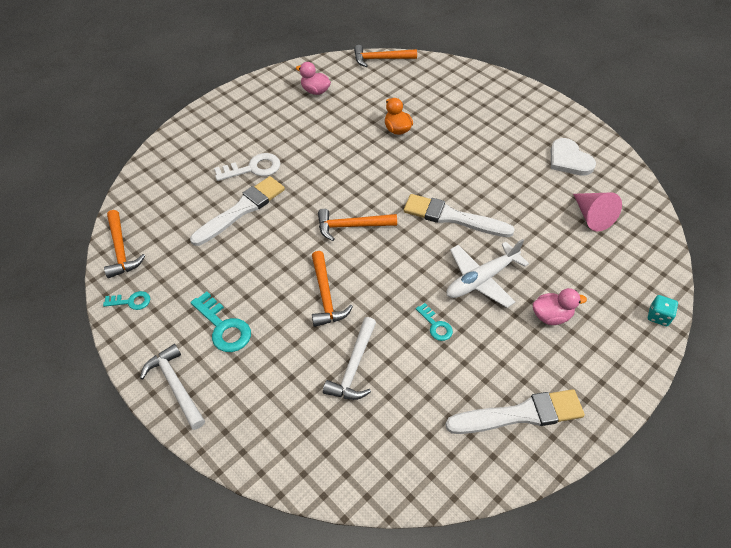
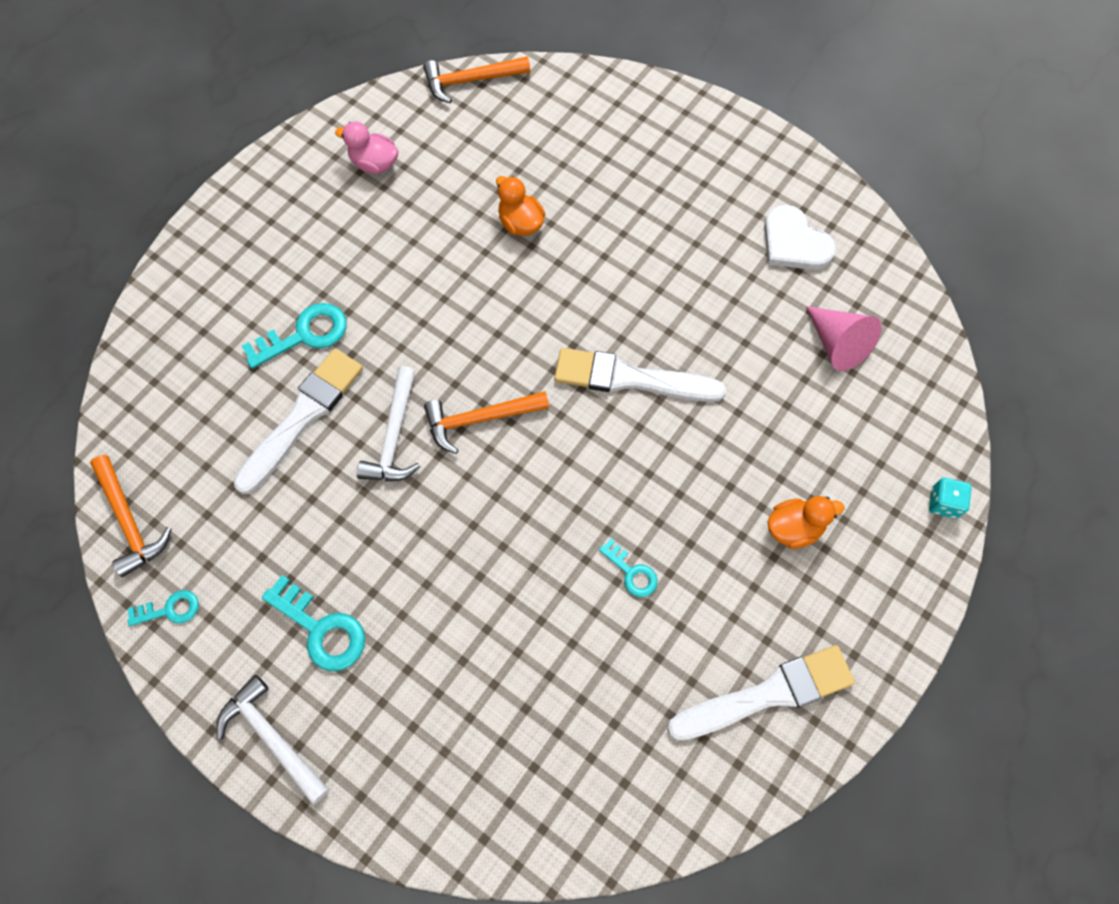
camera: 10 degrees left, 15 degrees up
white key [214,153,280,181] -> turquoise key [242,303,347,369]
orange hammer [312,251,353,327] -> none
white hammer [323,317,376,400] -> white hammer moved to [357,366,420,481]
white plane [447,239,529,308] -> none
pink duck [533,288,587,325] -> orange duck [768,496,844,549]

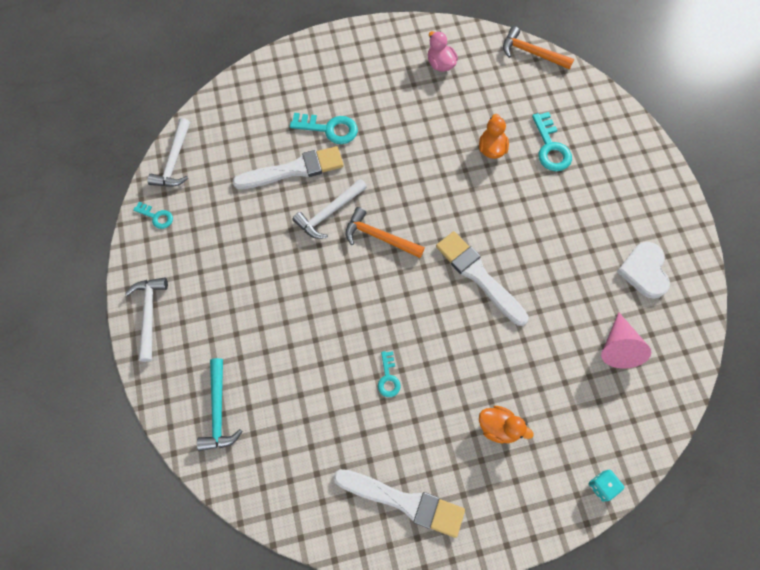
camera: 40 degrees right, 0 degrees up
orange hammer [90,455,171,577] -> white hammer [147,118,190,186]
turquoise key [262,575,365,671] -> turquoise key moved to [532,112,572,171]
none -> turquoise hammer [197,358,243,451]

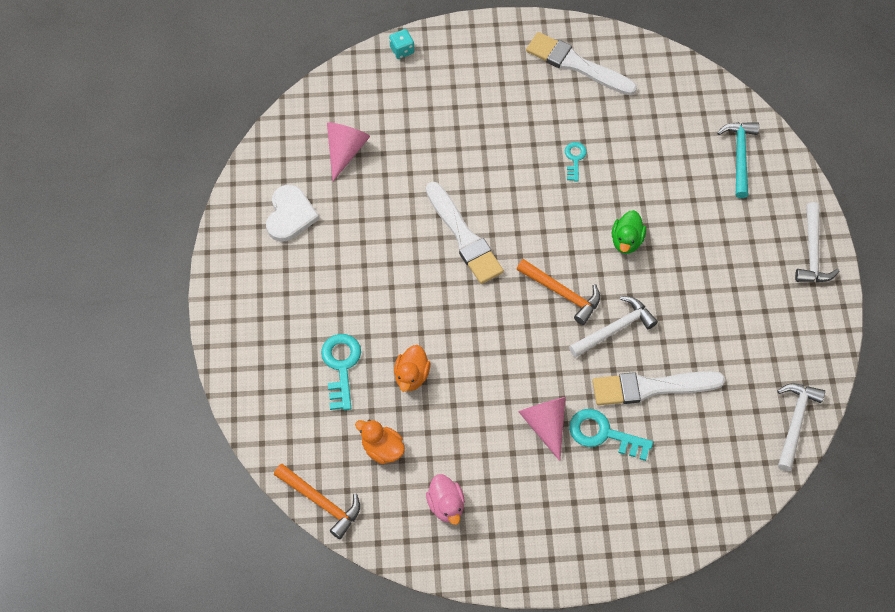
camera: 170 degrees left, 5 degrees down
turquoise key [133,202,173,229] -> none
orange duck [479,406,534,444] -> orange duck moved to [355,420,405,464]
none -> pink cone [518,397,566,461]
none -> green duck [612,210,646,254]

